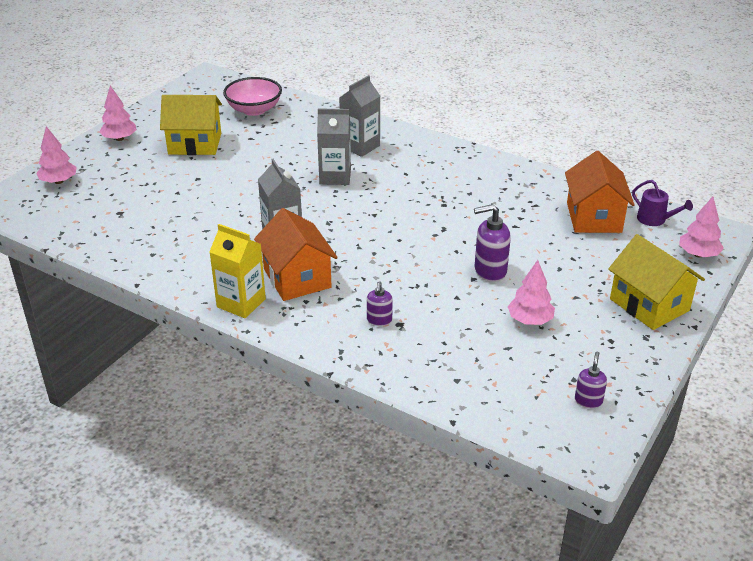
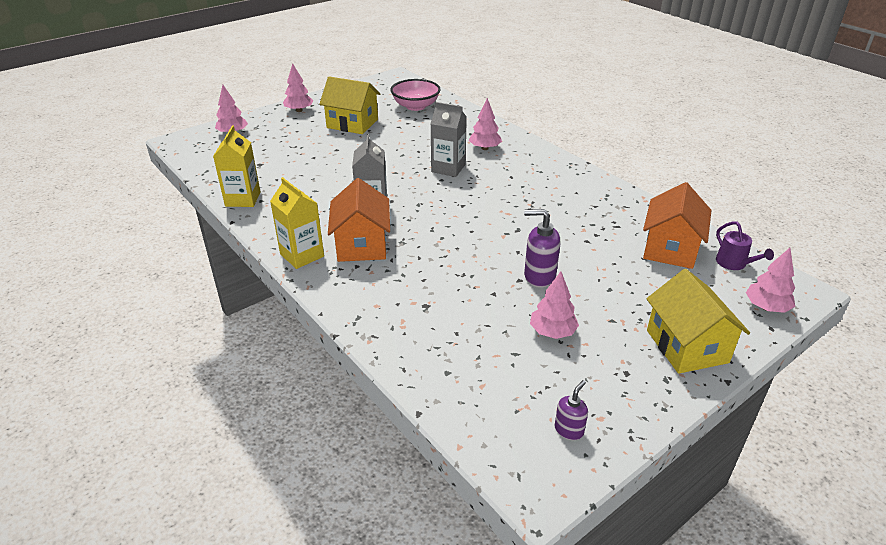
camera: 20 degrees right, 0 degrees up
grey carton [339,75,380,157] -> pink tree [469,98,502,150]
purple soap dispenser [367,281,393,326] -> none
none -> yellow carton [213,126,261,207]

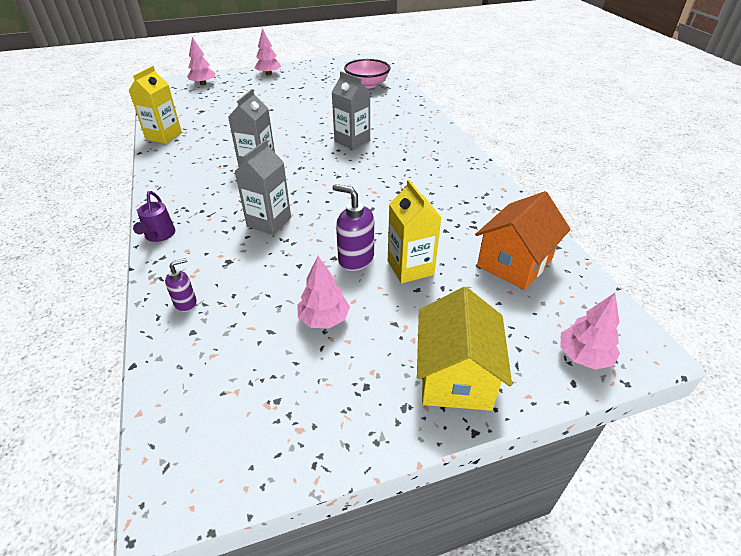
camera: 20 degrees right, 5 degrees up
yellow carton [270,177,324,269] -> yellow carton moved to [388,180,442,283]
yellow house [319,76,381,134] -> none
orange house [328,178,390,262] -> none
pink tree [469,98,502,150] -> none
purple soap dispenser [555,380,588,440] -> purple soap dispenser moved to [165,258,197,312]
purple watering can [716,221,774,270] -> purple watering can moved to [133,191,175,242]
none -> grey carton [235,140,291,235]

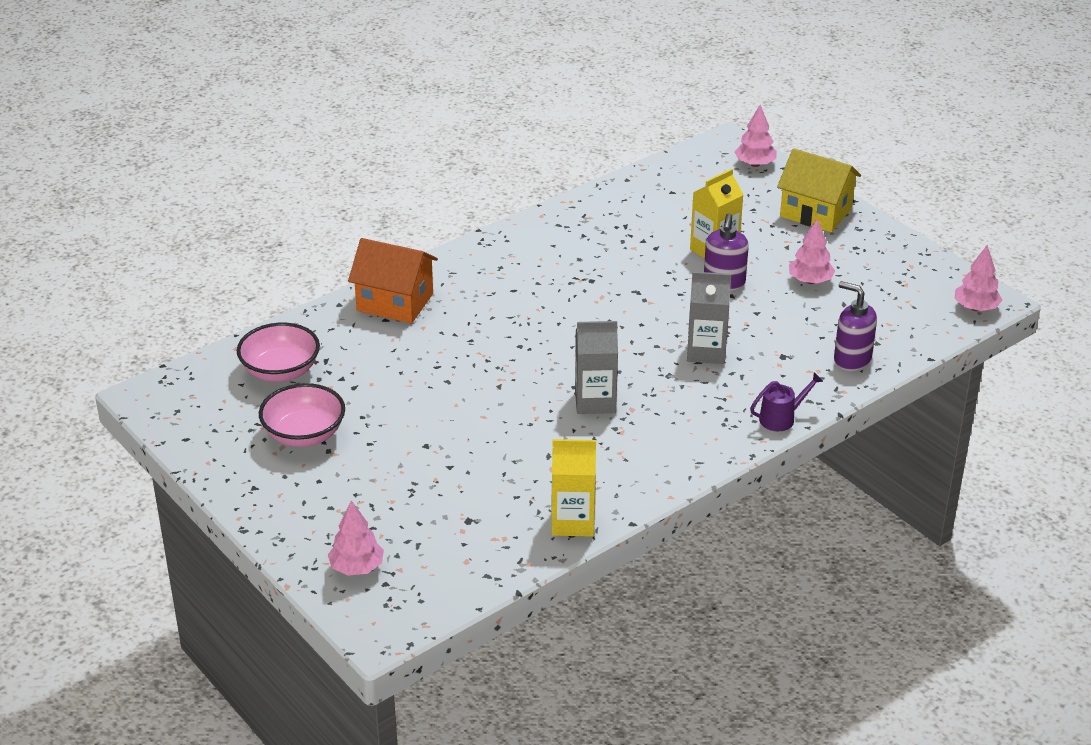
camera: 110 degrees left, 5 degrees down
purple soap dispenser [165,258,197,312] -> purple soap dispenser [834,281,877,371], size x1.67
pink tree [254,28,281,75] -> pink tree moved to [955,245,1002,311]
grey carton [331,71,370,150] -> none
yellow house [417,287,512,411] -> yellow house turned 45 degrees clockwise [777,148,861,232]
orange house [475,191,571,290] -> orange house moved to [348,238,438,323]
none -> pink bowl [259,383,345,447]

